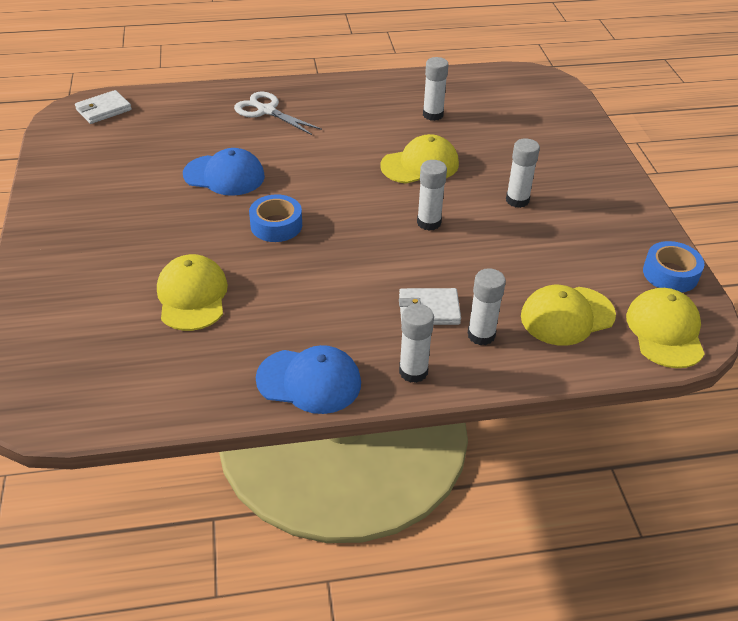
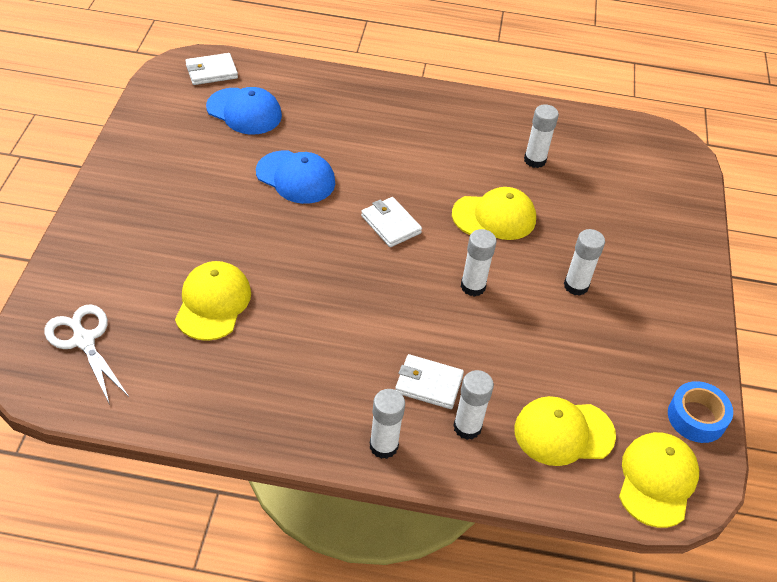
camera: 15 degrees right, 5 degrees up
white scissors [234,92,322,135] -> white scissors moved to [44,304,129,405]
blue tape [249,194,302,242] -> none
blue cap [256,345,361,414] -> blue cap moved to [206,87,282,135]
none -> white wallet [361,197,422,247]

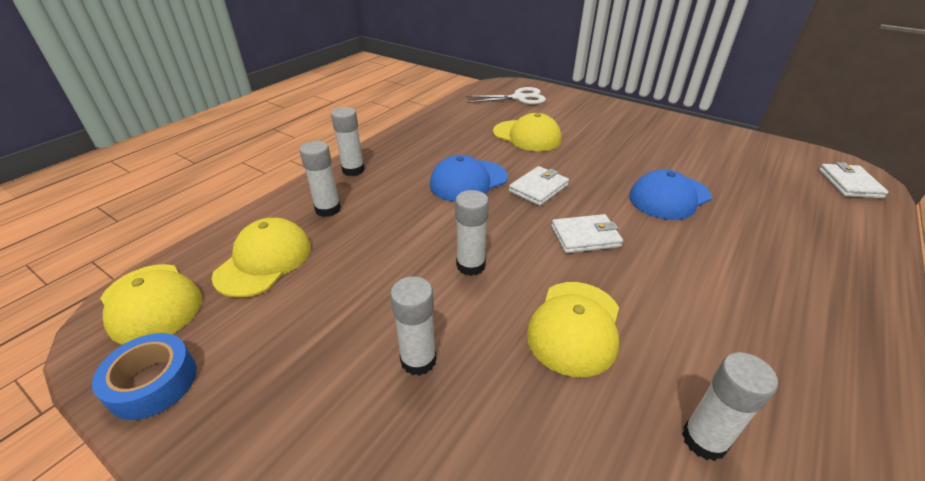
camera: 120 degrees right, 10 degrees down
blue cap [206,87,282,135] -> blue cap moved to [430,155,508,202]
white wallet [395,354,464,409] -> white wallet moved to [509,166,569,206]

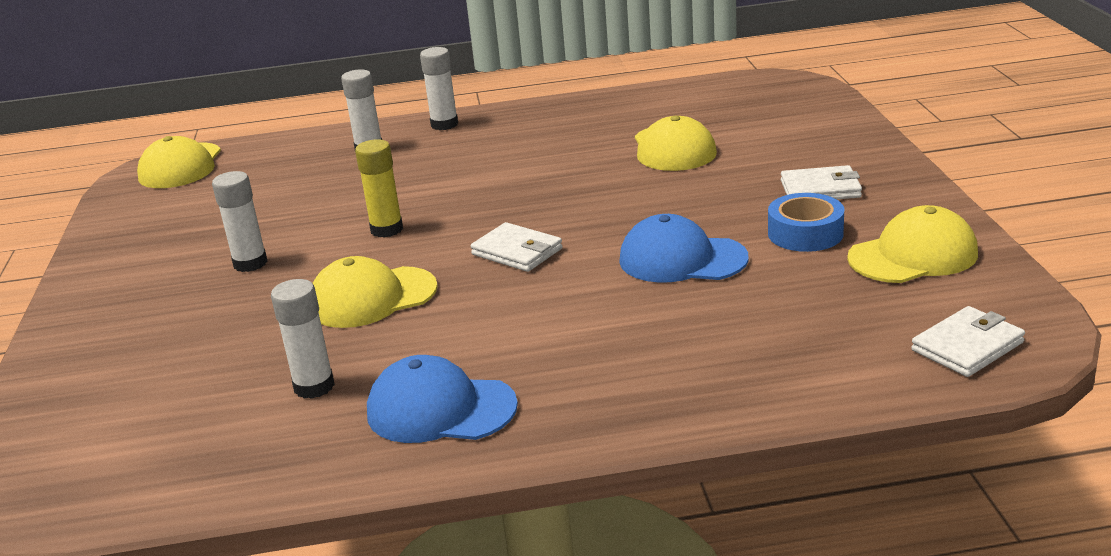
camera: 50 degrees right, 10 degrees down
blue tape [92,333,197,420] -> blue tape moved to [768,193,844,252]
yellow cap [212,218,311,298] -> yellow cap moved to [847,205,978,283]
blue cap [430,155,508,202] -> blue cap moved to [367,355,518,443]
white glue stick [455,190,489,276] -> yellow glue stick [355,139,403,238]
white scissors [466,87,546,105] -> none
white wallet [509,166,569,206] -> white wallet moved to [781,165,862,199]

